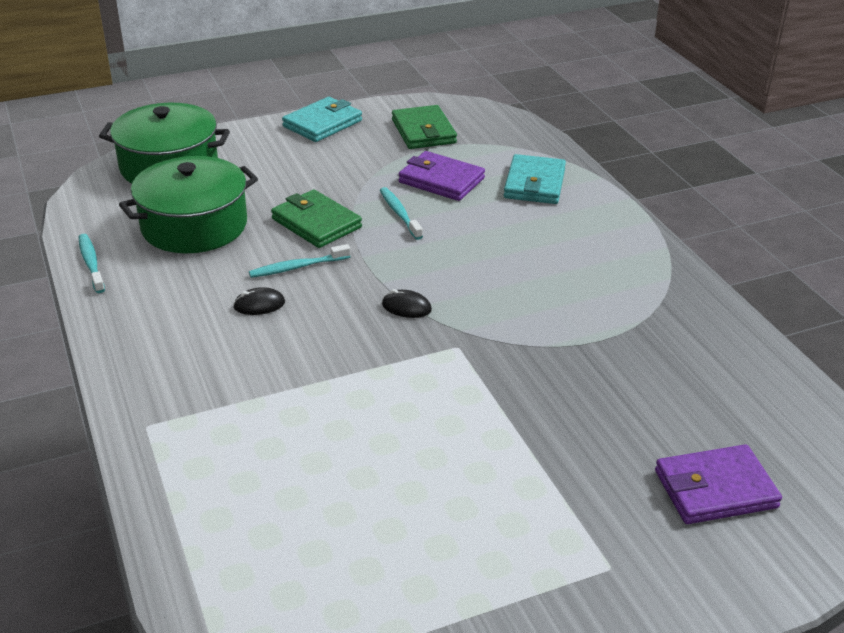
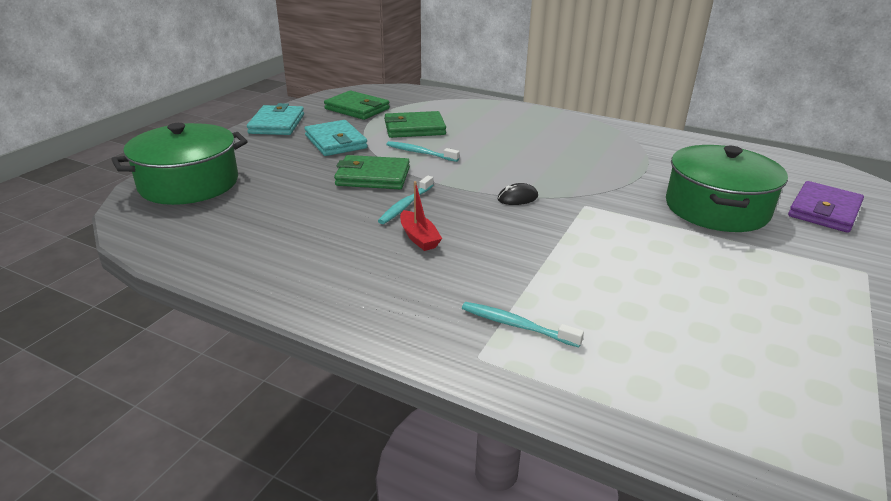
camera: 40 degrees left, 5 degrees down
turquoise toothbrush [79,234,105,293] -> turquoise toothbrush moved to [462,302,584,347]
green pot [119,156,258,253] -> green pot moved to [666,145,788,232]
black mouse [233,287,285,315] -> red boat [400,181,442,251]
purple wallet [399,151,485,201] -> green wallet [384,111,446,138]
turquoise wallet [504,154,566,204] -> turquoise wallet moved to [304,120,368,156]

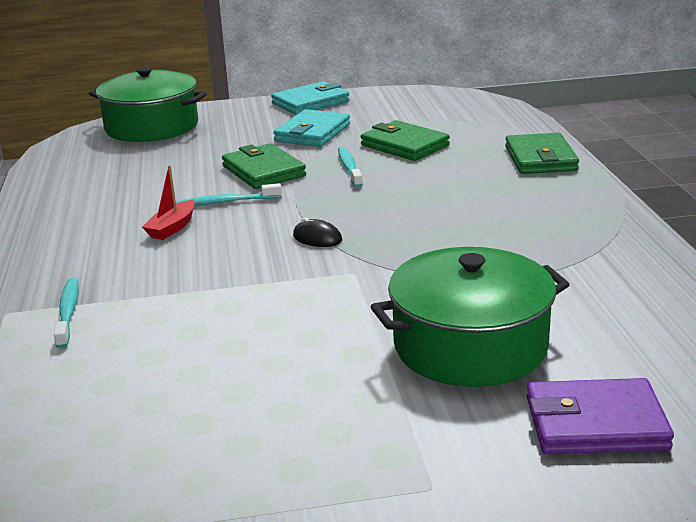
camera: 55 degrees right, 5 degrees down
green wallet [324,91,390,120] -> green wallet moved to [505,133,579,174]

